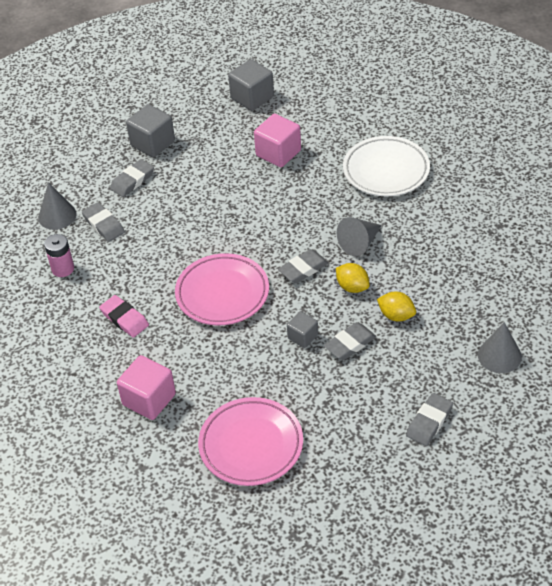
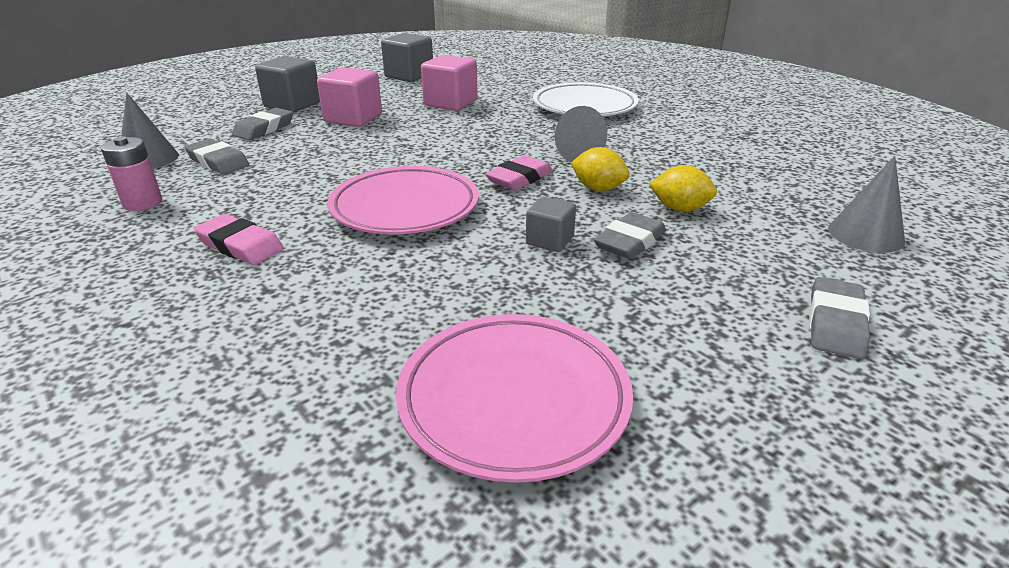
camera: 15 degrees left, 15 degrees down
pink cube [117,355,176,420] -> pink cube moved to [317,67,382,127]
grey eraser [278,249,329,283] -> pink eraser [485,155,553,190]

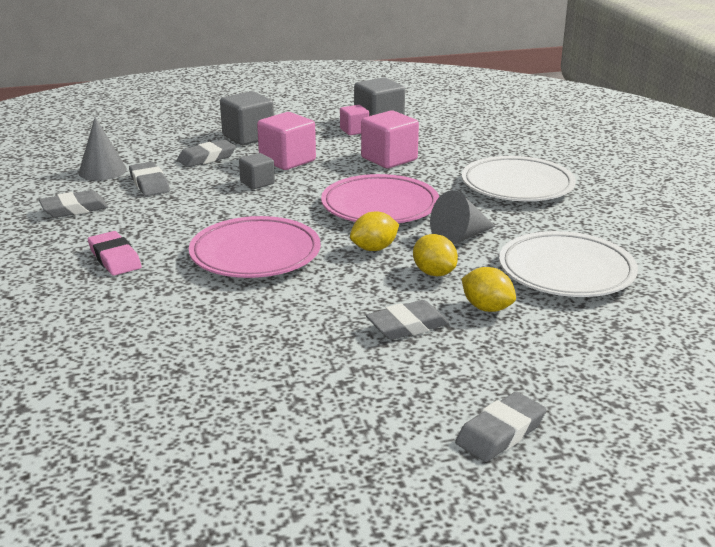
camera: 25 degrees right, 5 degrees down
pink battery [101,137,162,211] -> grey eraser [39,190,108,218]
pink plate [396,314,633,483] -> pink plate moved to [321,174,439,223]
pink eraser [485,155,553,190] -> yellow lemon [350,212,399,251]
grey cube [526,197,576,252] -> grey cube moved to [239,153,275,189]
grey cone [828,156,905,253] -> none
none -> pink cube [340,105,369,135]
none -> white plate [499,231,638,297]

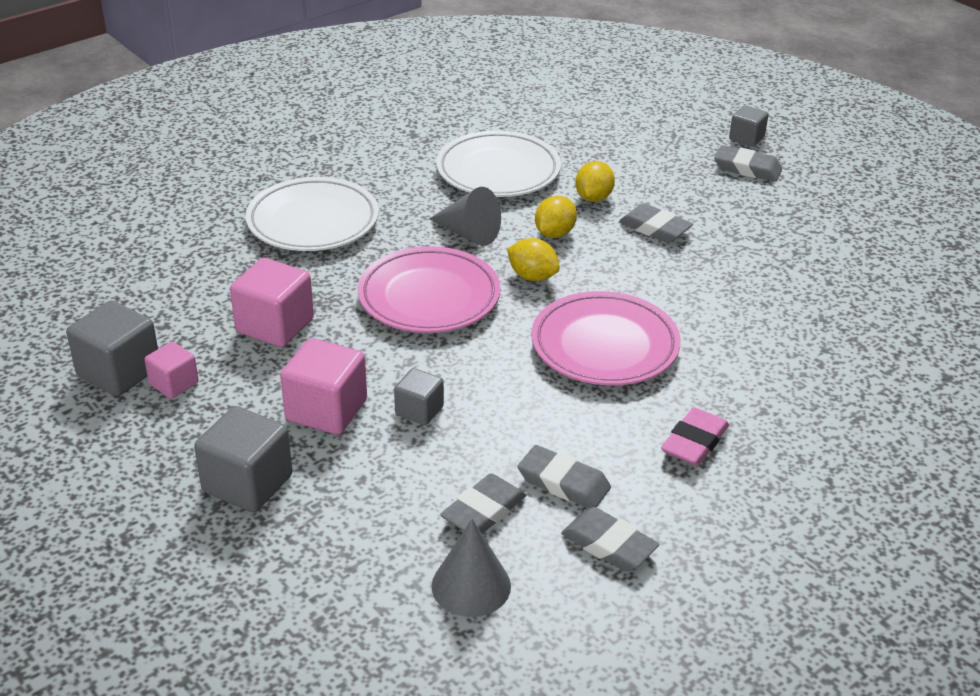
camera: 115 degrees left, 10 degrees up
grey eraser [177,140,236,167] -> grey eraser moved to [517,445,611,508]
none -> grey cube [729,105,768,147]

